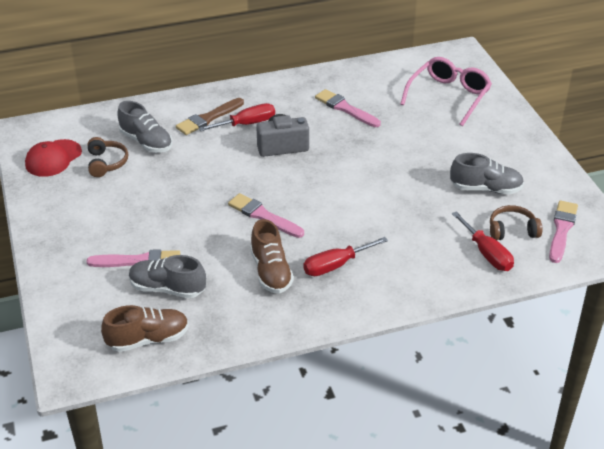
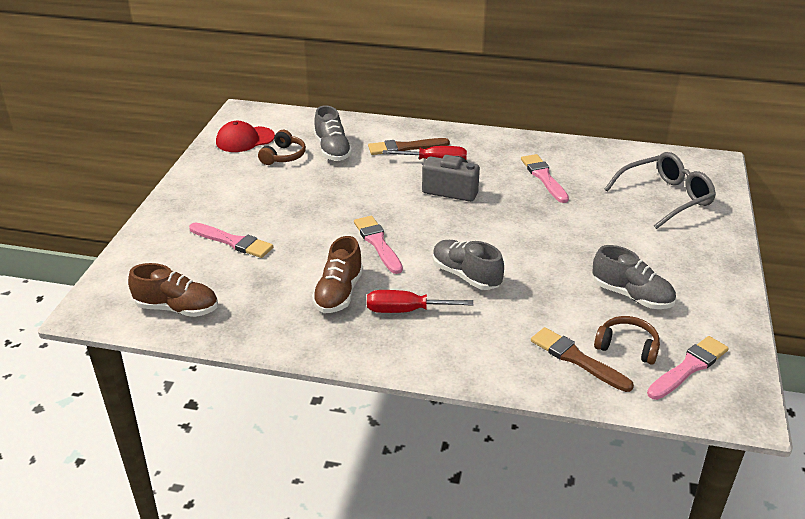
camera: 30 degrees right, 5 degrees down
grey shoe [129,255,206,298] -> grey shoe moved to [433,240,504,290]
pink glasses [401,57,492,126] -> grey glasses [604,152,716,229]
red screwdriver [452,211,514,271] -> brown brush [531,327,634,392]

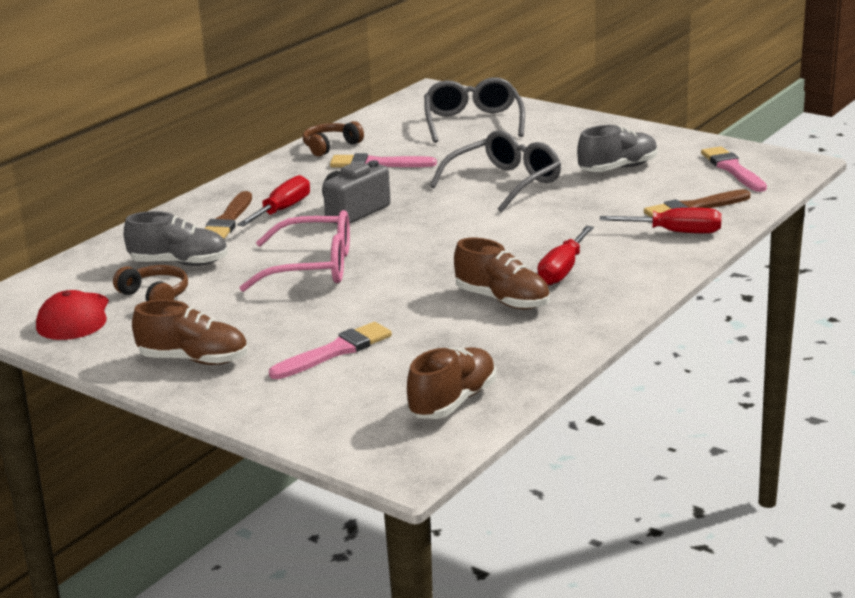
camera: 65 degrees left, 10 degrees down
pink brush [354,216,403,274] -> none
grey shoe [433,240,504,290] -> none
brown headphones [594,316,660,365] -> brown headphones moved to [303,121,364,157]
none -> brown shoe [132,300,248,365]
none -> pink glasses [239,210,350,292]
none -> grey glasses [430,130,561,212]
none -> red screwdriver [600,208,721,234]

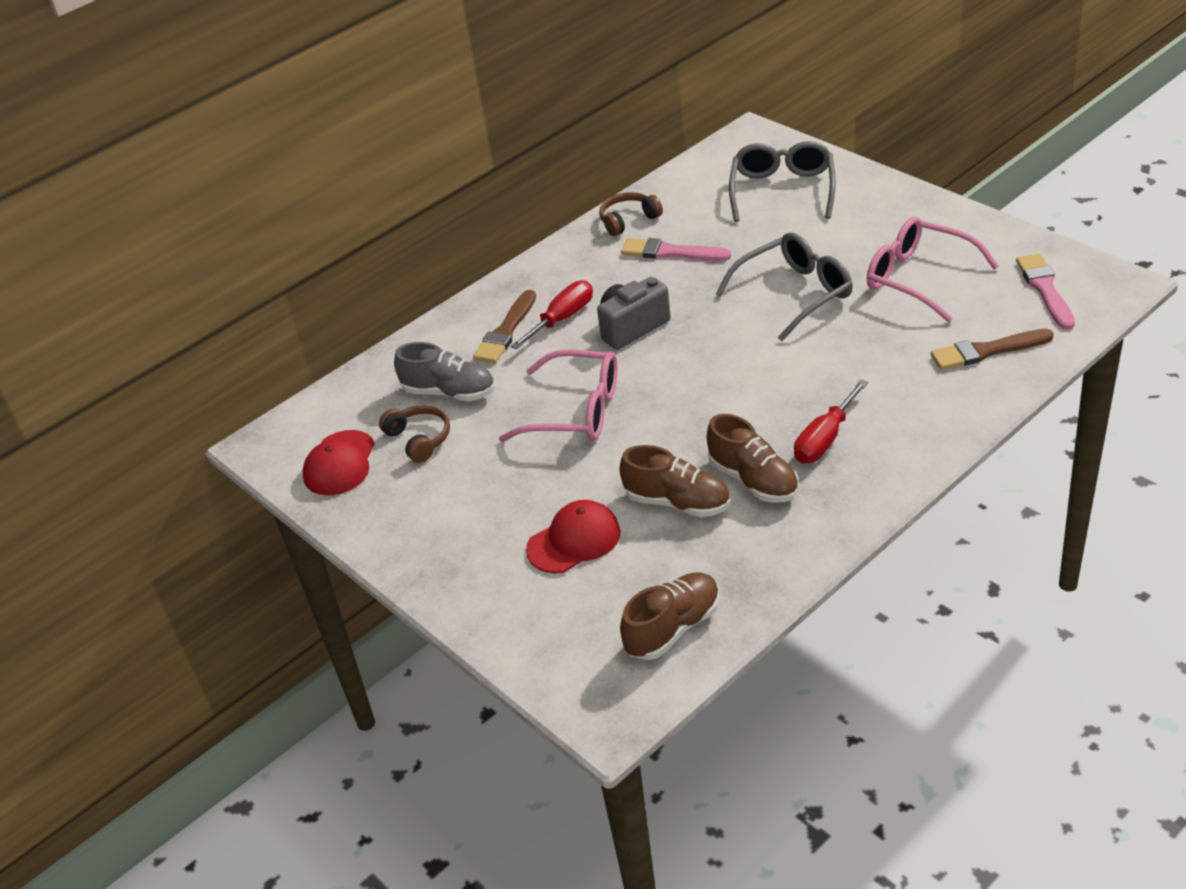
camera: 15 degrees right, 15 degrees up
brown shoe [132,300,248,365] -> brown shoe moved to [619,445,730,517]
pink brush [269,322,392,379] -> red cap [526,500,620,573]
grey shoe [577,125,658,172] -> pink glasses [867,217,999,322]
red screwdriver [600,208,721,234] -> none

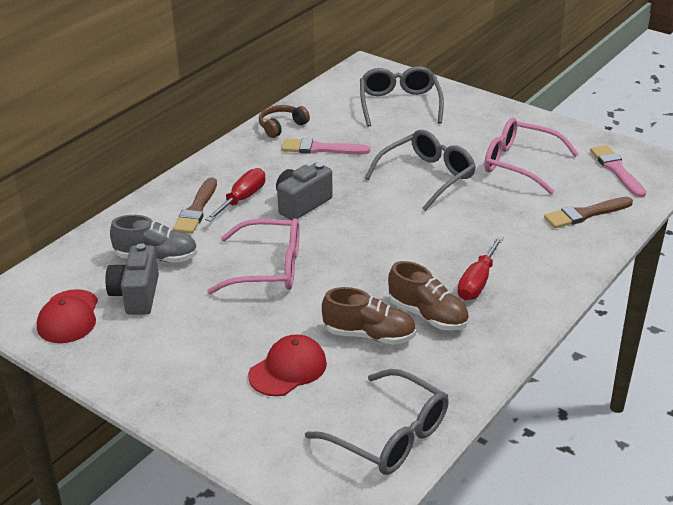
camera: 15 degrees left, 5 degrees down
brown headphones [379,405,450,463] -> grey camera [105,243,159,315]
brown shoe [620,572,720,660] -> grey glasses [305,369,449,475]

